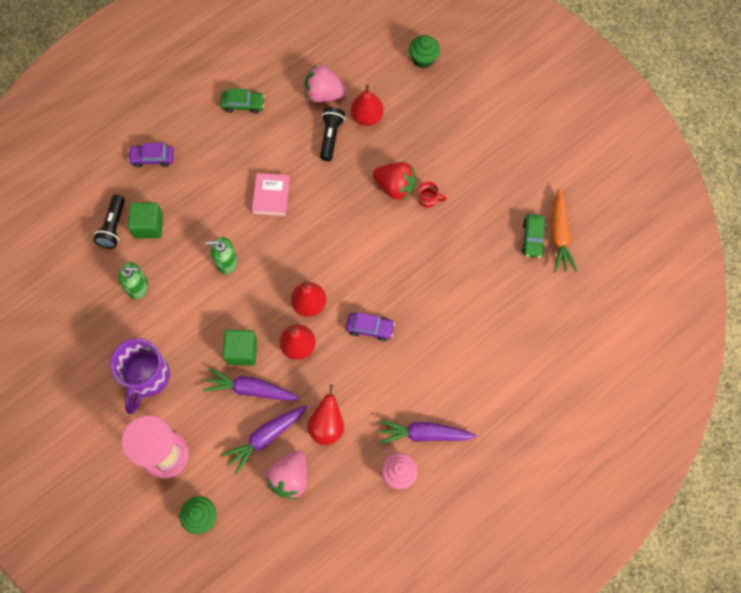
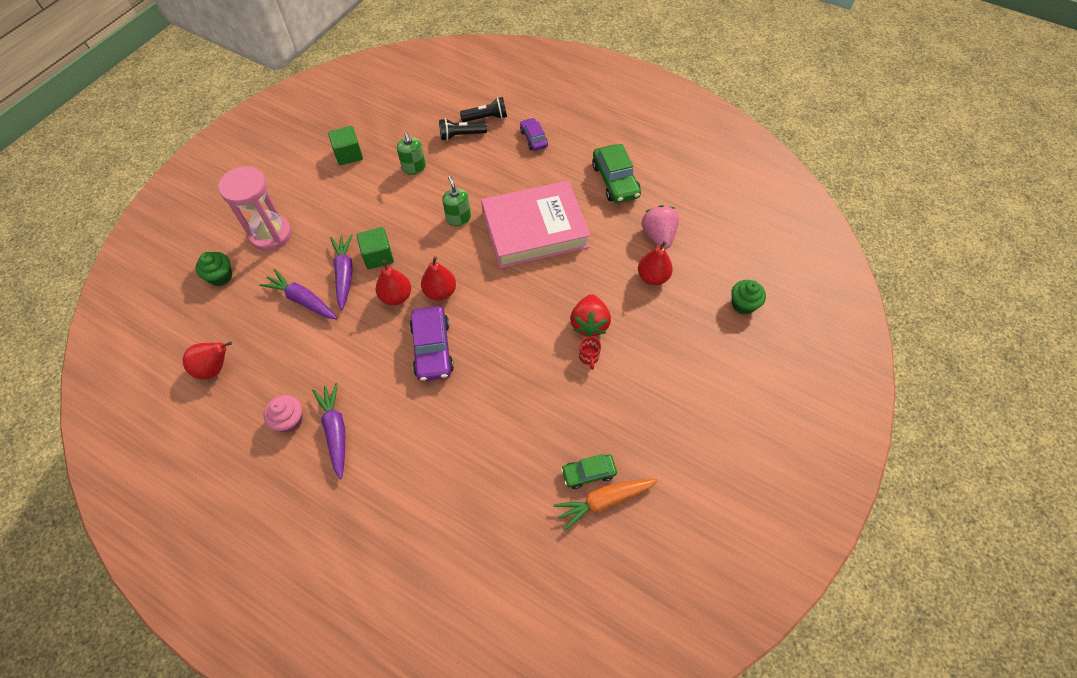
camera: 70 degrees right, 10 degrees down
purple mug [110,338,170,414] -> none
green cube [128,202,163,238] -> green cube moved to [328,126,363,165]
green car [220,88,265,114] -> green car [592,144,641,203], size x1.66
pink book [252,173,290,217] -> pink book [481,181,591,268], size x2.28
pink strawberry [266,450,307,499] -> none
red pear [307,384,344,445] -> red pear moved to [183,341,232,380]
black flashlight [320,107,345,161] -> black flashlight moved to [460,97,507,122]
purple car [346,312,395,341] -> purple car [409,306,454,381], size x1.66

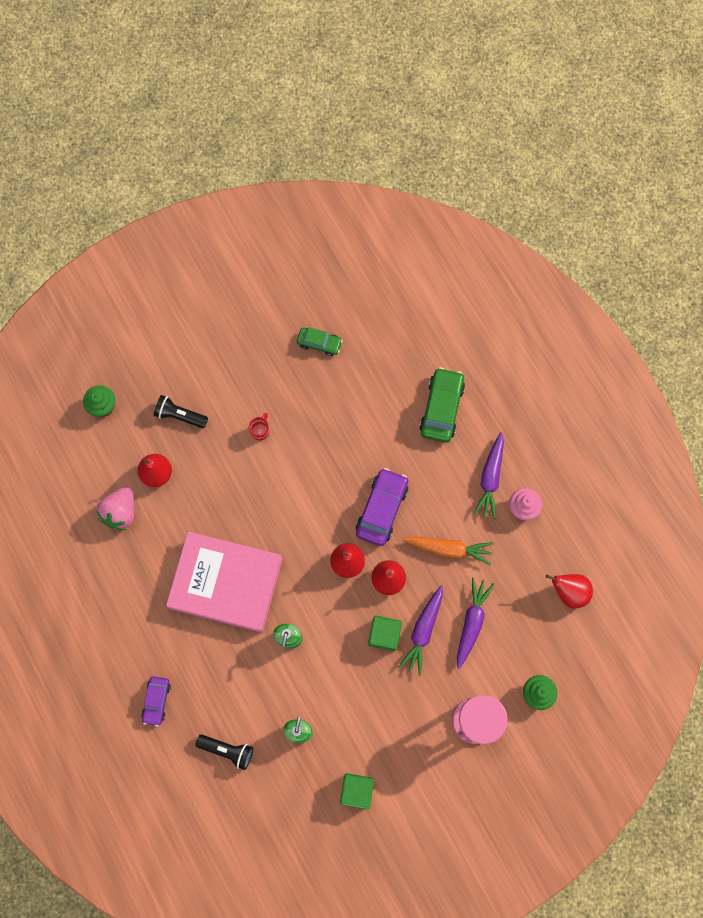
camera: 150 degrees left, 15 degrees up
purple carrot [259,269,337,319] -> purple carrot turned 135 degrees counterclockwise [457,577,495,669]
black flashlight [460,97,507,122] -> black flashlight moved to [154,395,208,428]
orange carrot [554,479,658,531] -> orange carrot moved to [403,536,494,565]
red strawberry [570,294,611,337] -> none
green car [592,144,641,203] -> green car moved to [419,367,465,443]

